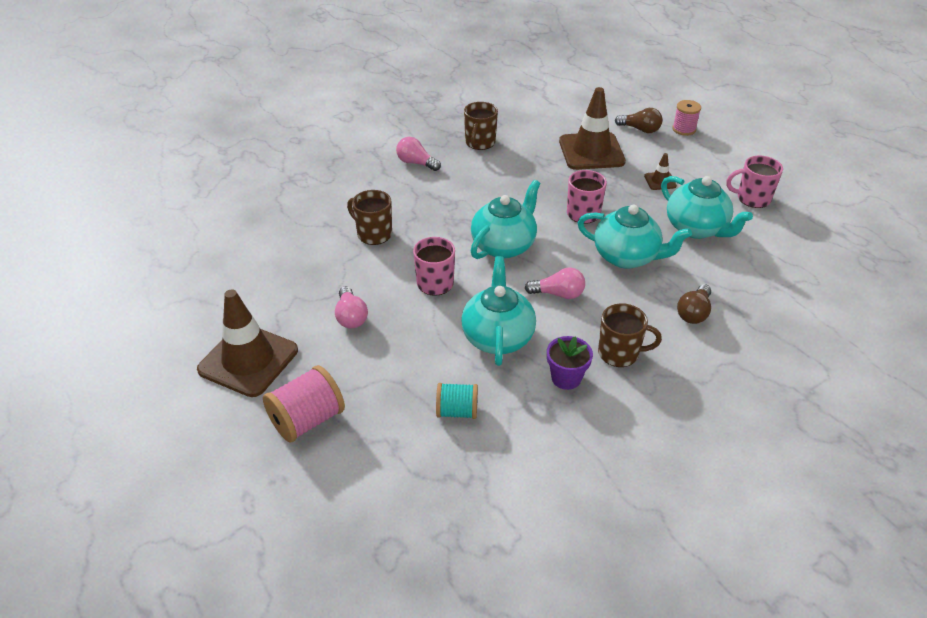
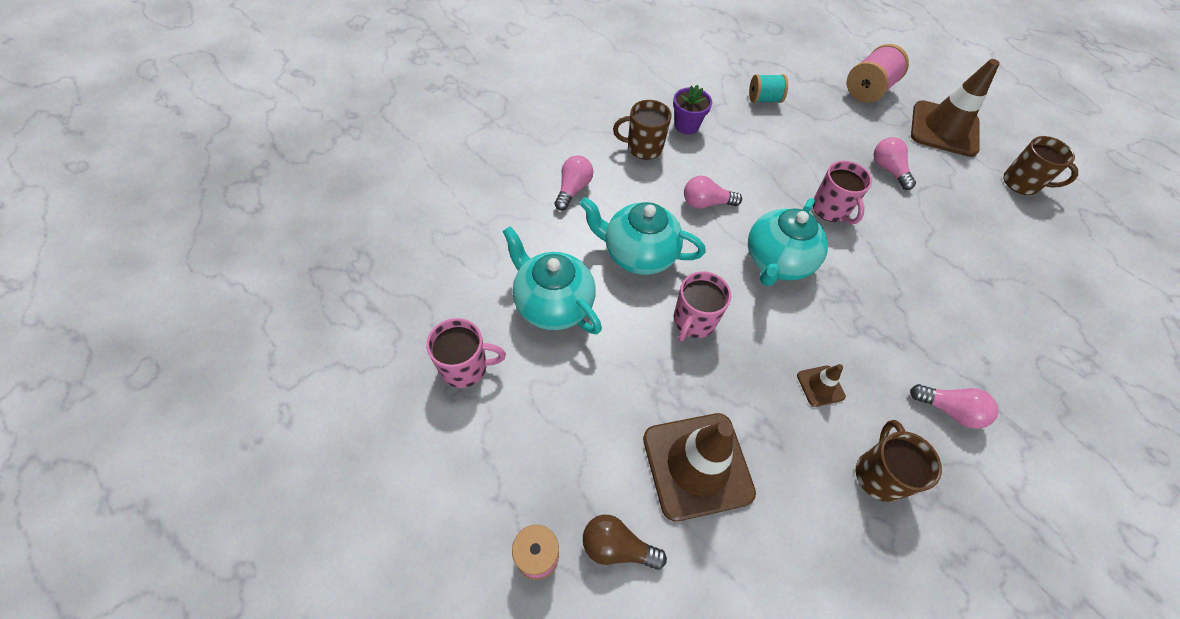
camera: 170 degrees right, 15 degrees up
brown mug [347,190,392,245] -> brown mug moved to [1004,136,1078,195]
turquoise teapot [461,256,536,366] -> none
brown traffic cone [644,153,677,190] -> brown traffic cone moved to [797,364,846,407]
brown light bulb [677,284,711,324] -> pink light bulb [554,156,593,211]

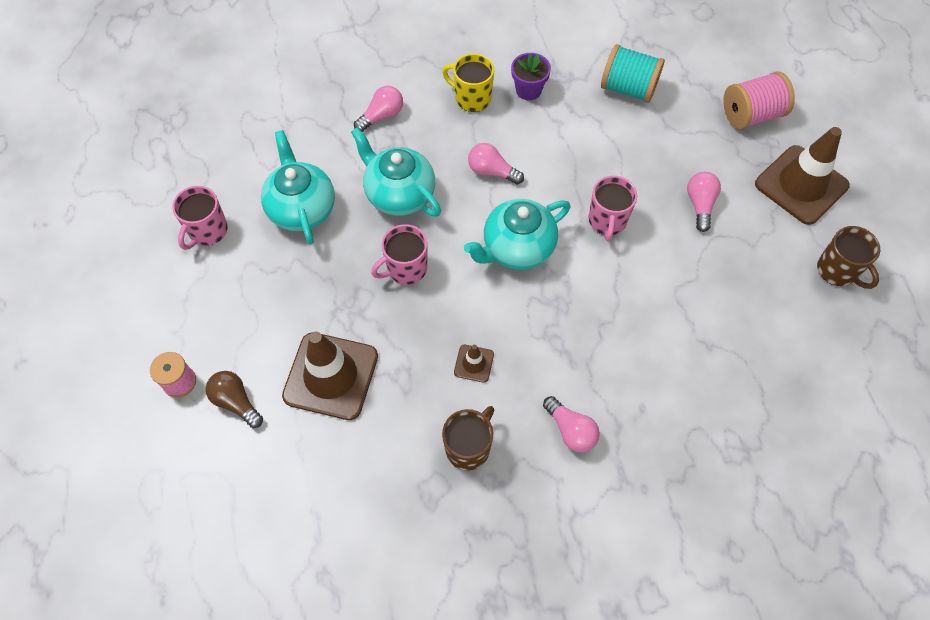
camera: 30 degrees right, 5 degrees up
pink mug [426,318,506,388] -> pink mug turned 90 degrees clockwise [172,186,228,250]
brown mug [613,100,672,160] -> yellow mug [442,53,494,112]
turquoise spool [749,74,788,103] -> turquoise spool [601,44,665,103], size x1.55

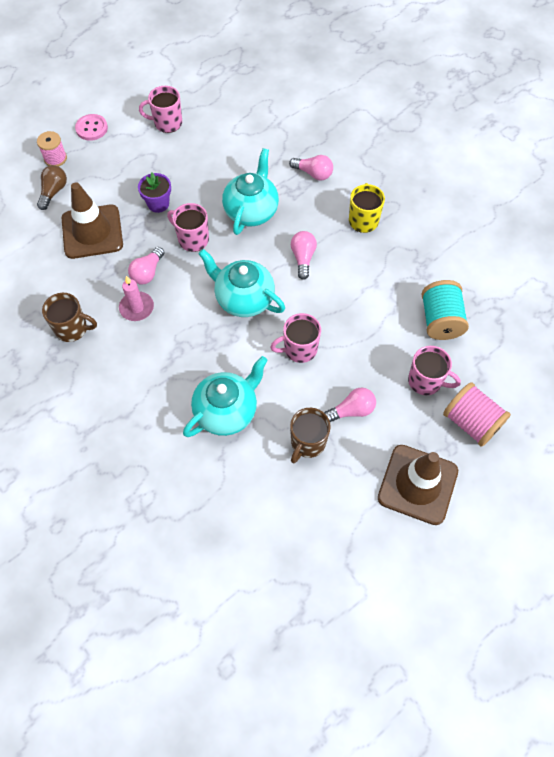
camera: 65 degrees right, 0 degrees up
turquoise teapot [261,130,335,245] -> turquoise teapot moved to [183,356,268,437]
brown traffic cone [454,345,494,383] -> pink candle [119,276,154,321]
purple flower pot [511,53,551,100] -> purple flower pot moved to [138,173,171,213]
pink light bulb [543,396,600,453] -> pink light bulb moved to [128,247,165,285]
brown mug [817,226,880,289] -> brown mug moved to [290,408,331,464]
none -> pink button [75,114,108,141]
none -> pink mug [408,346,461,395]

